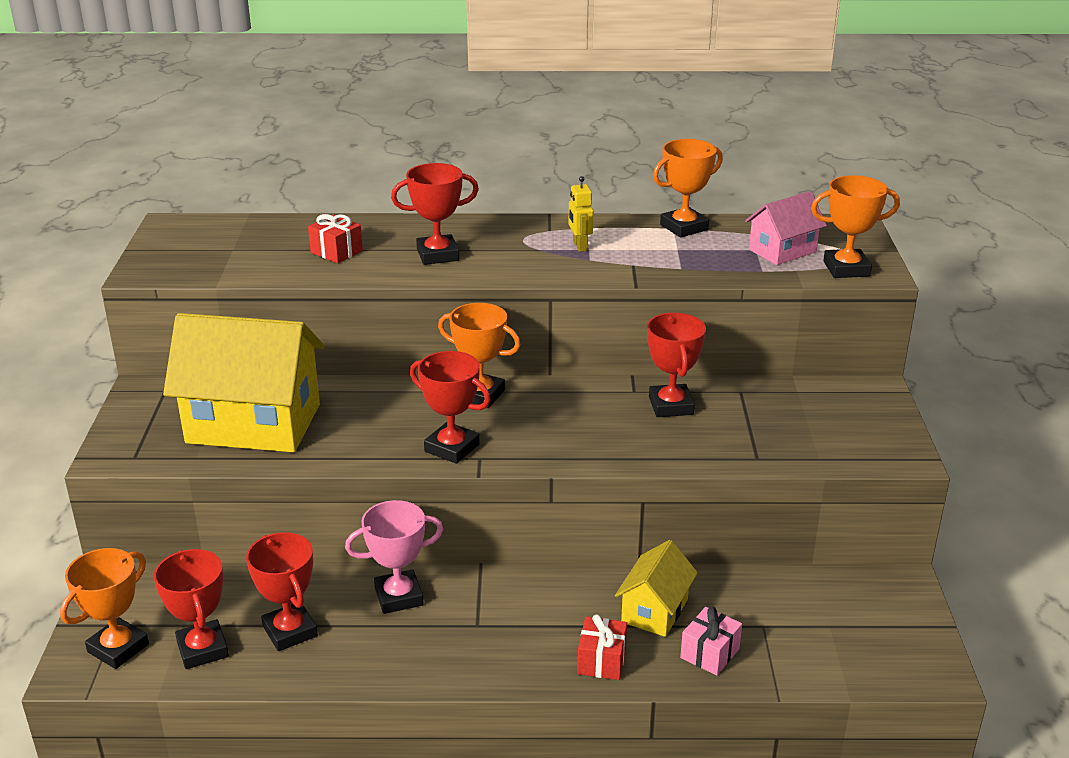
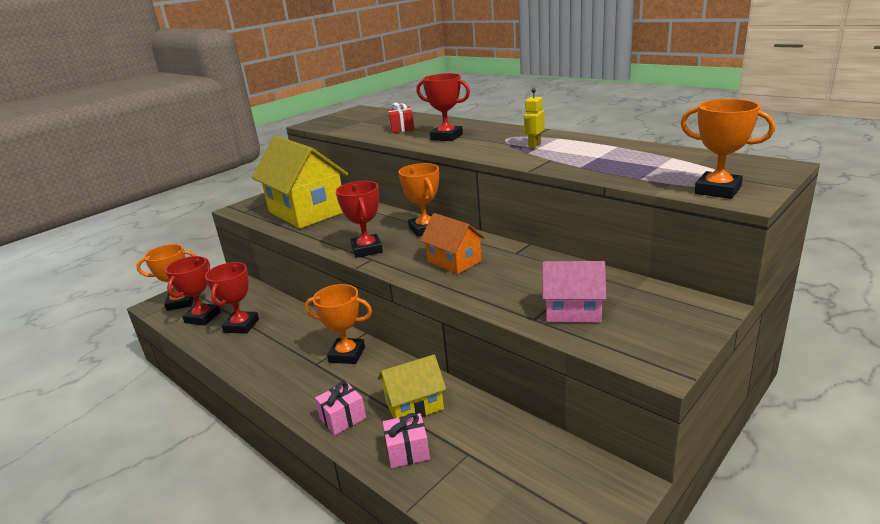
camera: 45 degrees right, 5 degrees down
pink trophy [345,500,443,614] -> none
red gift [577,614,627,680] -> pink gift [315,381,366,435]
red trophy [647,313,706,417] -> none
orange trophy [653,139,723,238] -> orange trophy moved to [305,284,372,364]
pink house [745,191,827,265] -> pink house moved to [542,261,606,323]
none -> orange house [420,213,485,274]

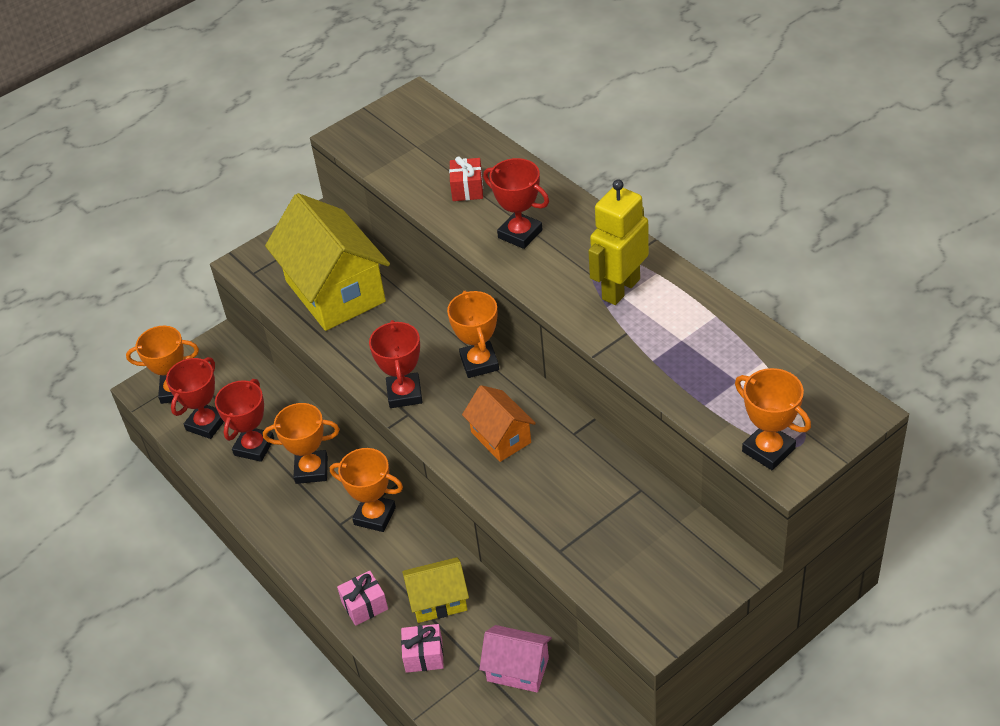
camera: 10 degrees right, 20 degrees up
yellow robot [524,88,545,148] -> yellow robot [588,179,649,305], size x1.99
pink house [542,261,606,323] -> pink house moved to [479,625,552,693]
none -> orange trophy [263,403,340,484]

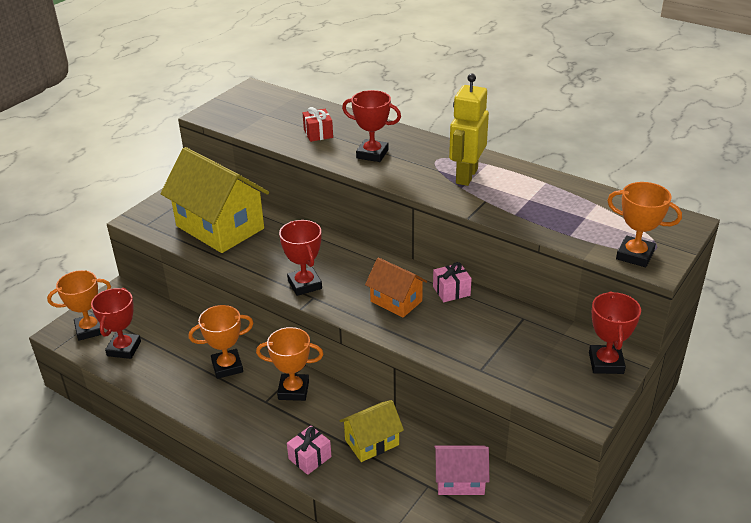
camera: 20 degrees left, 10 degrees down
red trophy [215,379,274,462] -> red trophy moved to [589,291,641,374]
pink gift [401,624,444,673] -> pink gift moved to [433,262,472,302]
orange trophy [447,291,499,378] -> none

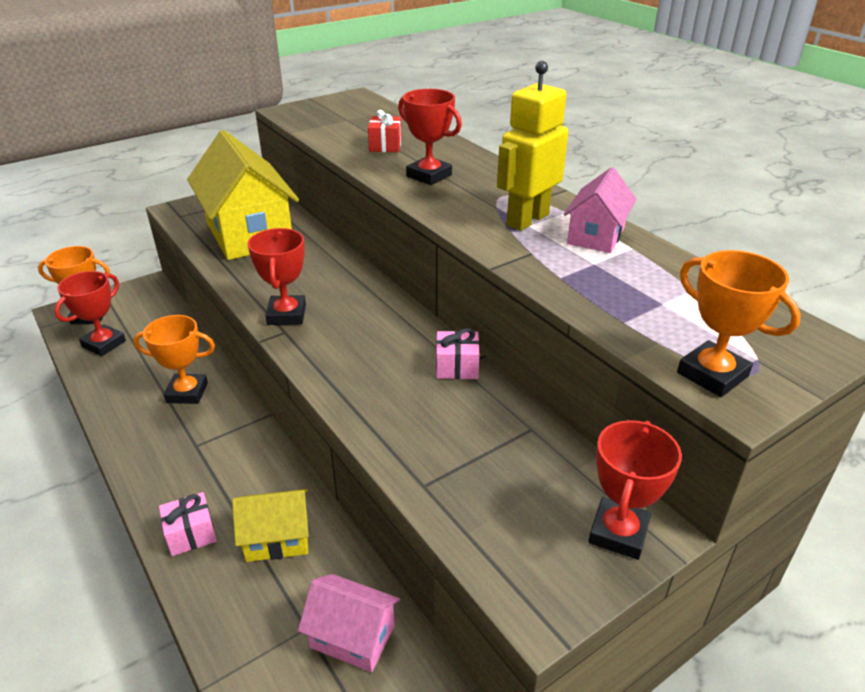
camera: 20 degrees right, 0 degrees up
orange trophy [256,327,323,401] -> none
orange house [365,258,427,318] -> none
none -> pink house [564,167,636,253]

